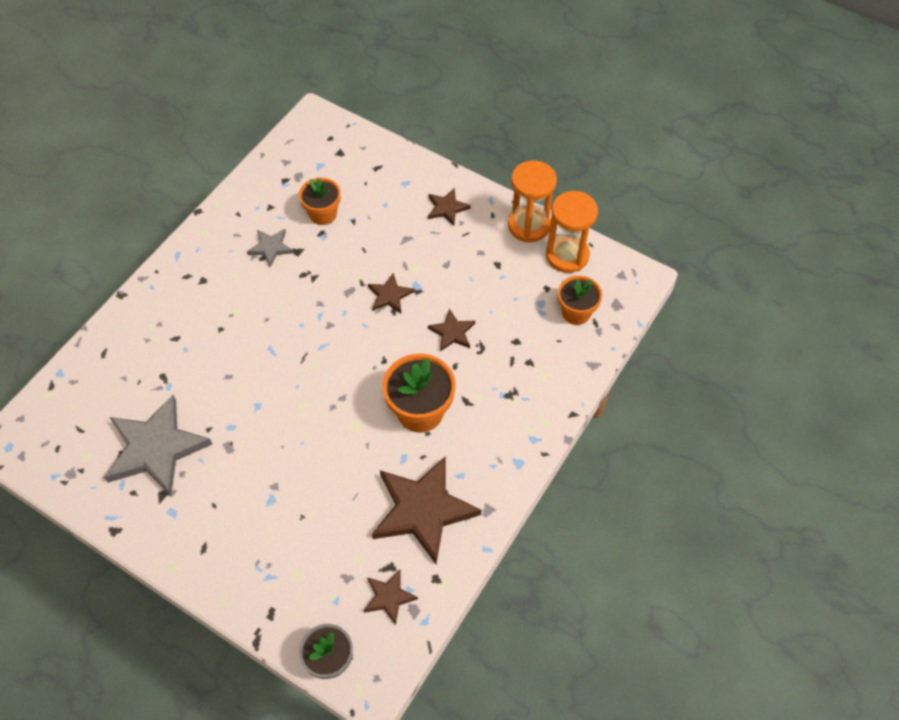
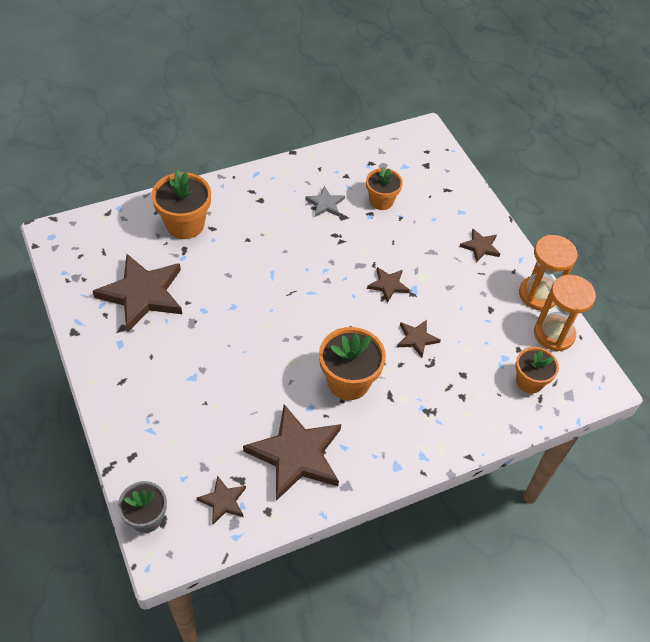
camera: 30 degrees right, 5 degrees down
grey star [104,395,212,496] -> brown star [93,254,182,332]
none -> orange flower pot [151,170,211,239]

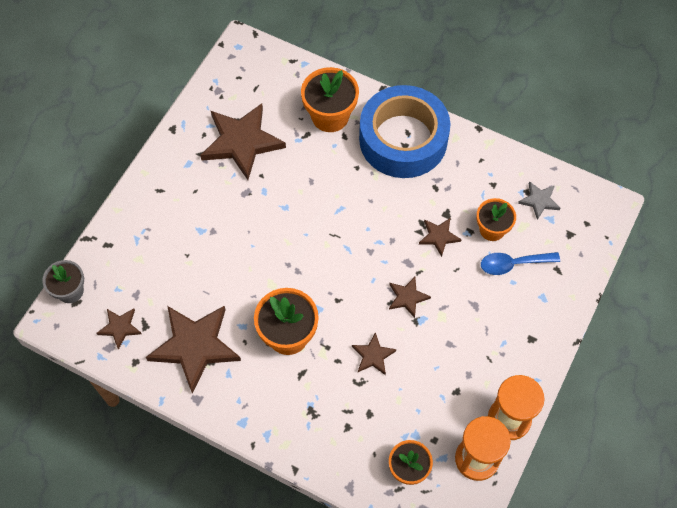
camera: 55 degrees right, 10 degrees up
grey star [305,186,345,217] -> grey star moved to [518,181,560,220]
brown star [459,229,500,263] -> brown star moved to [419,218,462,257]
none -> blue tape [359,85,450,178]
none -> blue spoon [481,252,560,275]

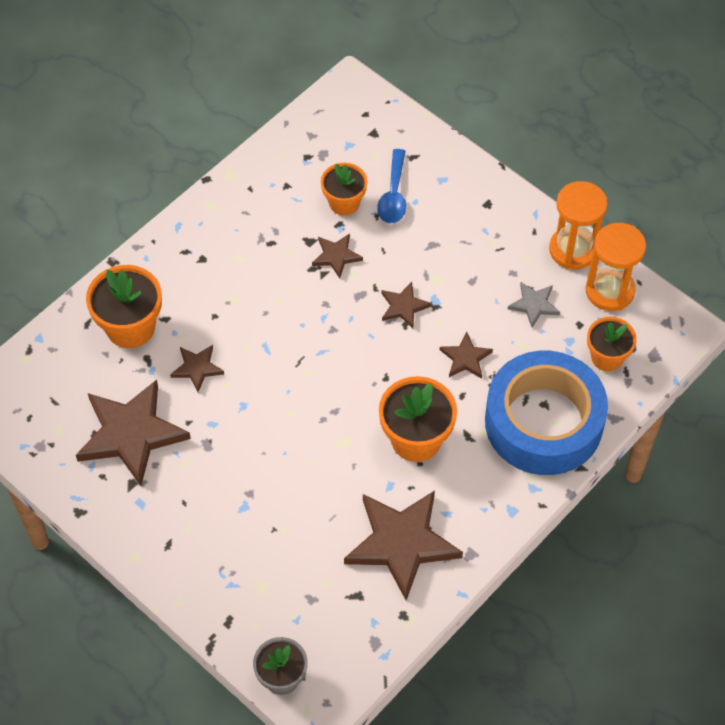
camera: 75 degrees left, 5 degrees down
brown star [96,308,142,350] -> brown star moved to [170,345,224,392]
blue tape [359,85,450,178] -> blue tape moved to [485,351,608,475]
grey star [518,181,560,220] -> grey star moved to [508,282,560,328]

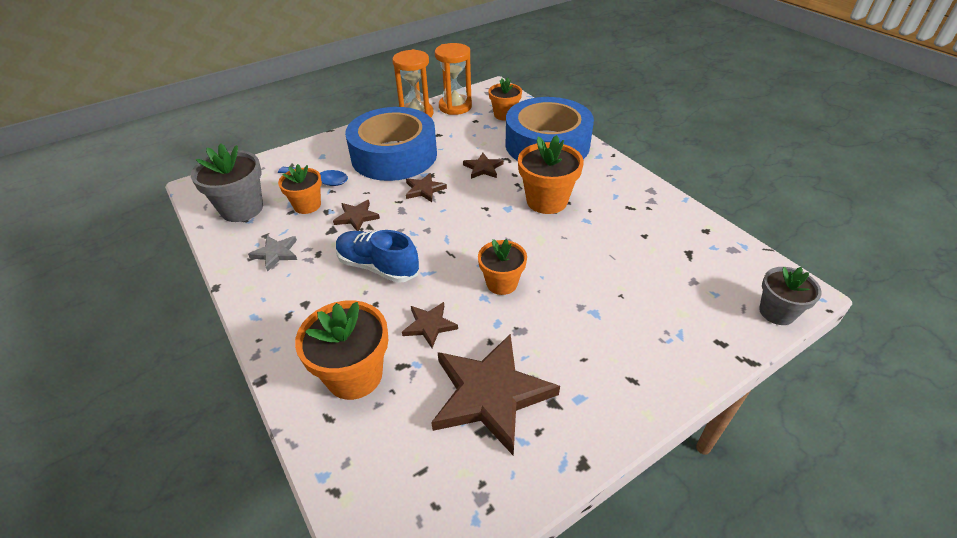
camera: 75 degrees left, 15 degrees down
brown star [344,491,463,600] -> none
grey star [508,282,560,328] -> grey star moved to [248,236,297,272]
none -> grey flower pot [191,143,263,222]
none -> blue shoe [336,230,419,283]
none -> blue tape [345,107,437,181]
none -> orange flower pot [478,239,527,295]

